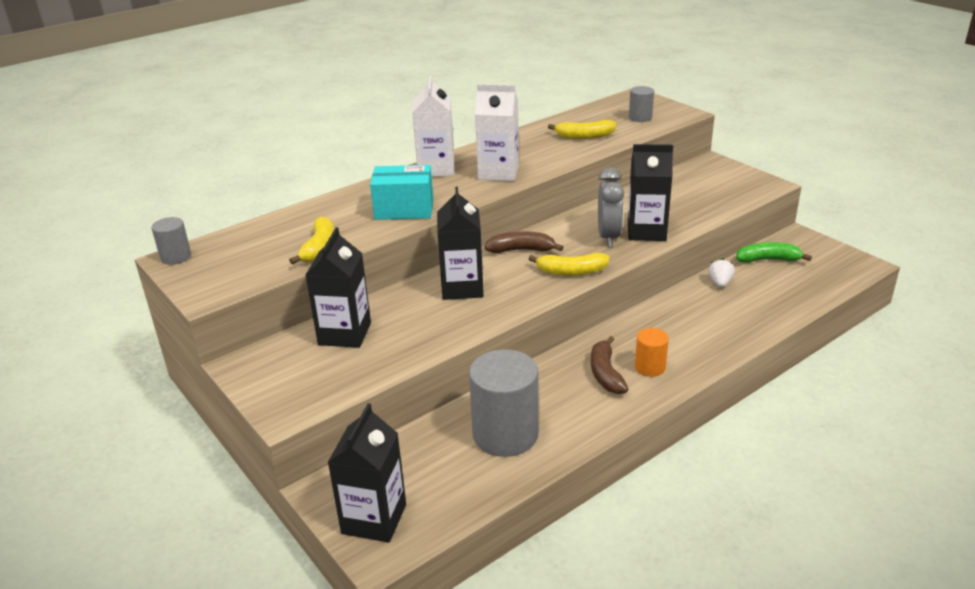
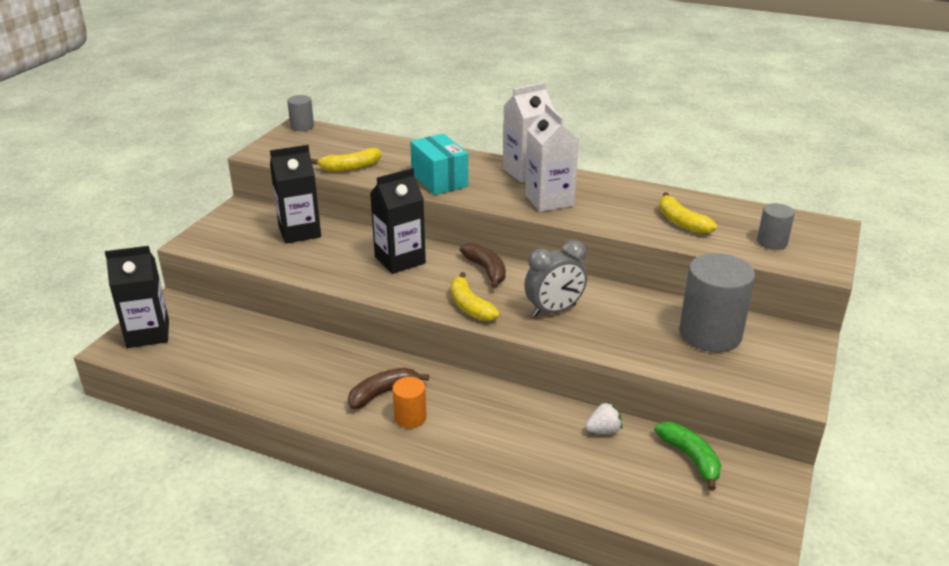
camera: 60 degrees right, 0 degrees up
grey cylinder [469,349,539,457] -> grey cylinder moved to [679,253,755,352]
black carton [628,144,673,241] -> none

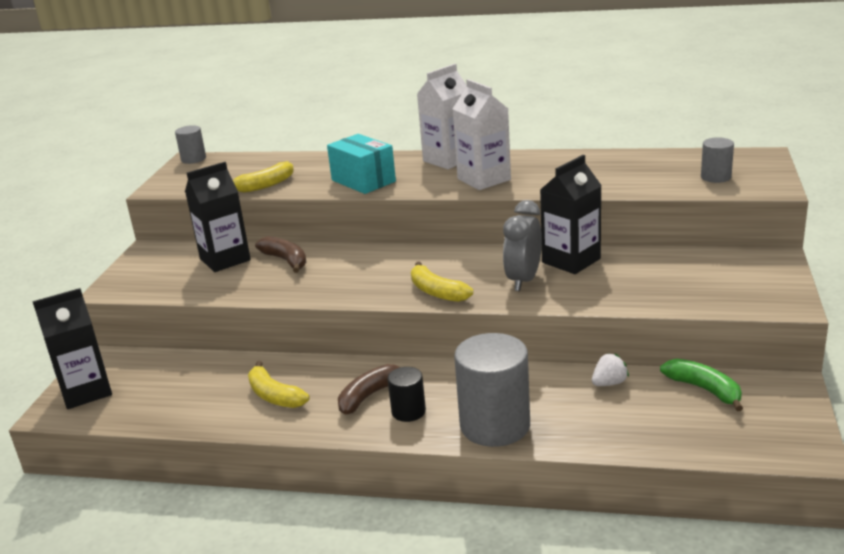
camera: 10 degrees left, 5 degrees down
black carton [370,168,426,274] -> black carton moved to [540,155,602,274]
orange cylinder [392,377,427,428] -> black cylinder [387,367,426,422]
brown banana [460,243,506,288] -> brown banana moved to [255,236,306,273]
grey clock [524,240,587,317] -> grey clock turned 150 degrees clockwise [503,200,542,291]
yellow banana [659,192,717,234] -> yellow banana moved to [248,361,310,408]
grey cylinder [679,253,755,352] -> grey cylinder moved to [454,333,530,447]

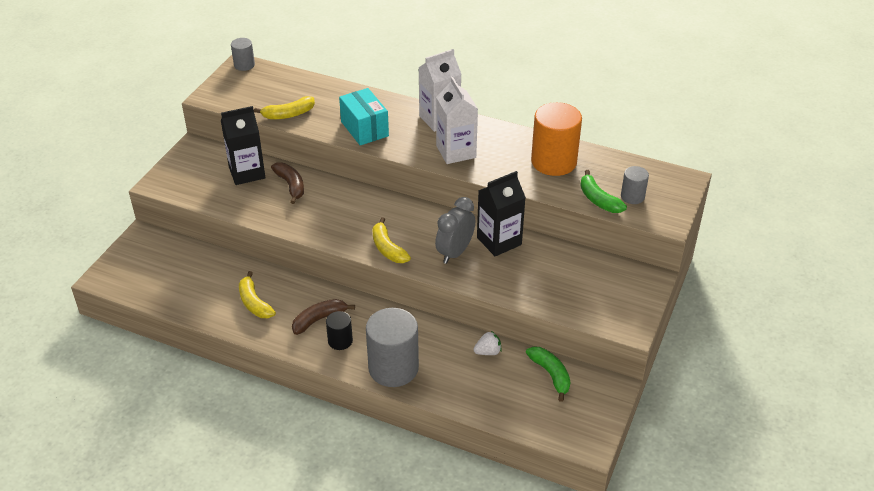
camera: 10 degrees right, 15 degrees up
black carton [32,288,112,409] -> none
none -> orange cylinder [531,102,582,176]
none -> green banana [580,170,627,213]

